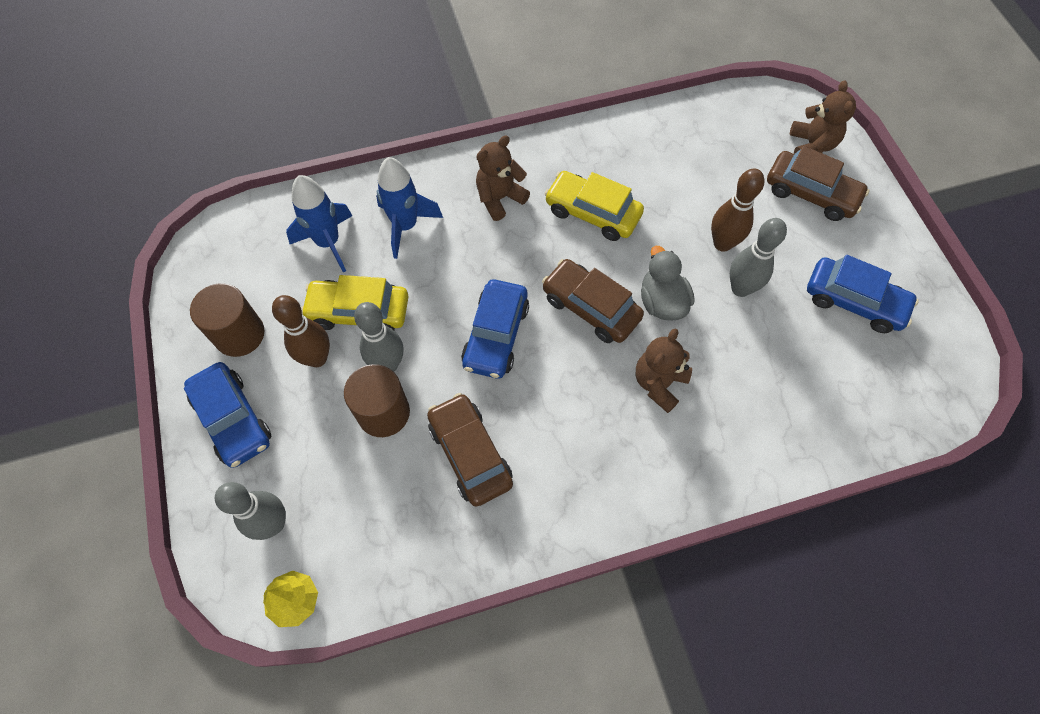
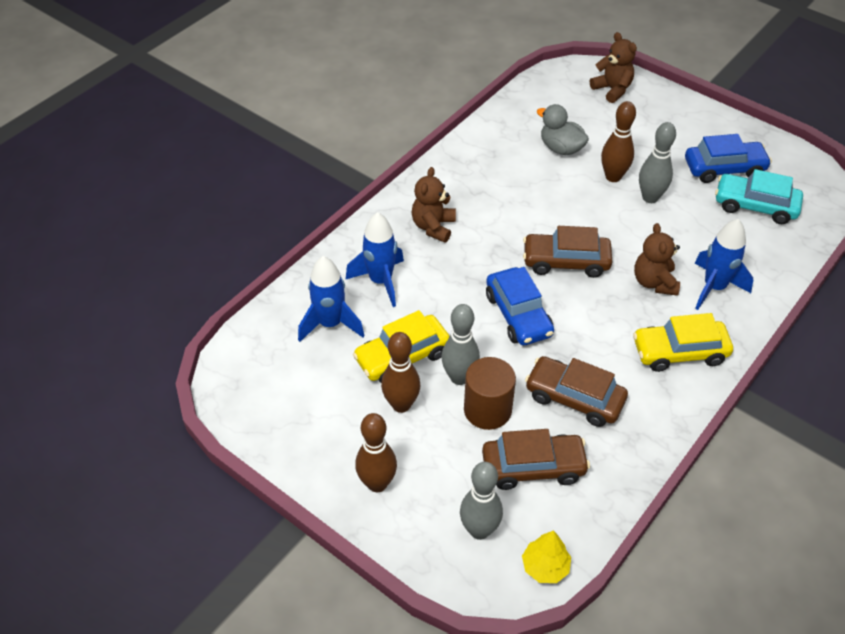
camera: 35 degrees left, 15 degrees down
blue car [184,362,271,468] -> brown bowling pin [355,413,397,492]
brown cylinder [190,283,265,357] -> none
yellow car [545,171,644,241] -> yellow car moved to [633,313,733,372]
grey duck [641,246,694,321] -> grey duck moved to [537,104,589,155]
brown car [767,146,870,221] -> brown car moved to [482,429,590,490]
none -> blue rocket [694,219,753,310]
none -> turquoise car [715,169,803,224]

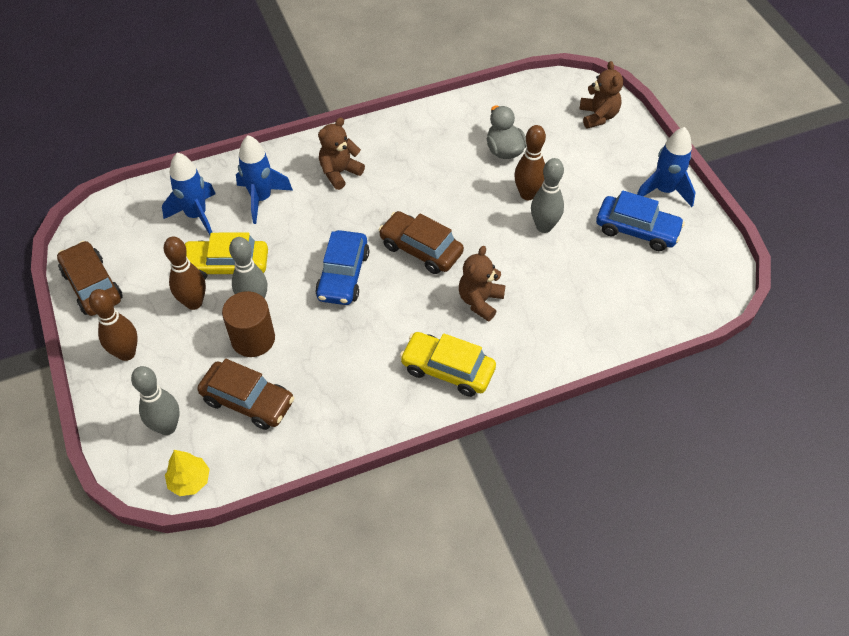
camera: 30 degrees right, 5 degrees up
brown car [525,356,628,427] -> brown car moved to [57,241,123,316]
blue rocket [694,219,753,310] -> blue rocket moved to [637,127,696,207]
turquoise car [715,169,803,224] -> none

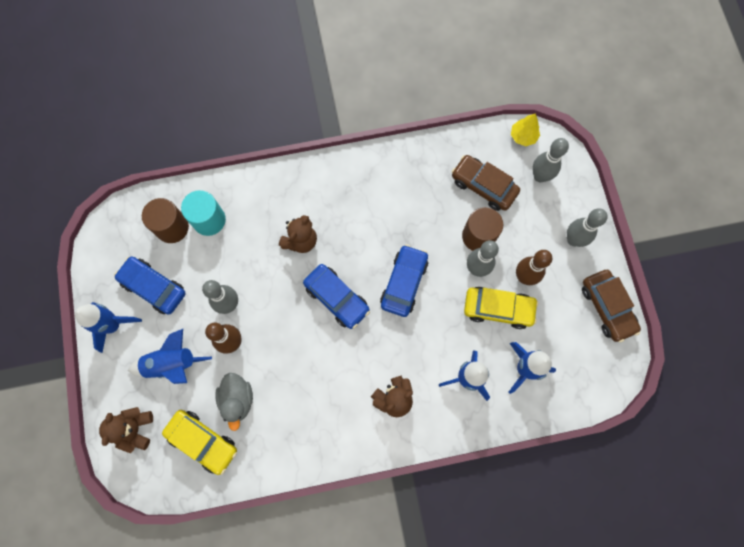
camera: 170 degrees left, 20 degrees up
brown bowling pin [89,289,138,361] -> grey bowling pin [567,208,608,247]
brown car [379,211,464,274] -> blue car [303,264,370,329]
yellow car [400,332,496,397] -> yellow car moved to [162,410,237,475]
none -> blue rocket [128,329,212,384]
none -> brown cylinder [142,198,189,243]
none -> turquoise cylinder [181,190,226,236]

